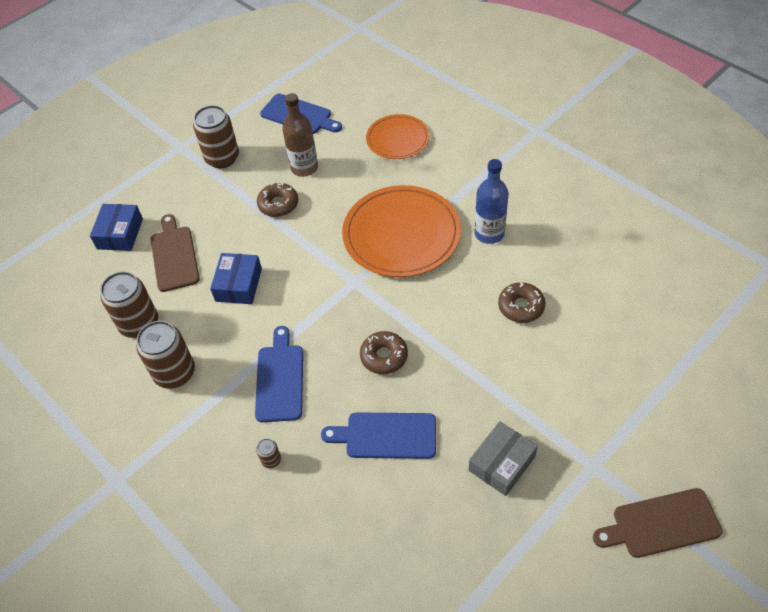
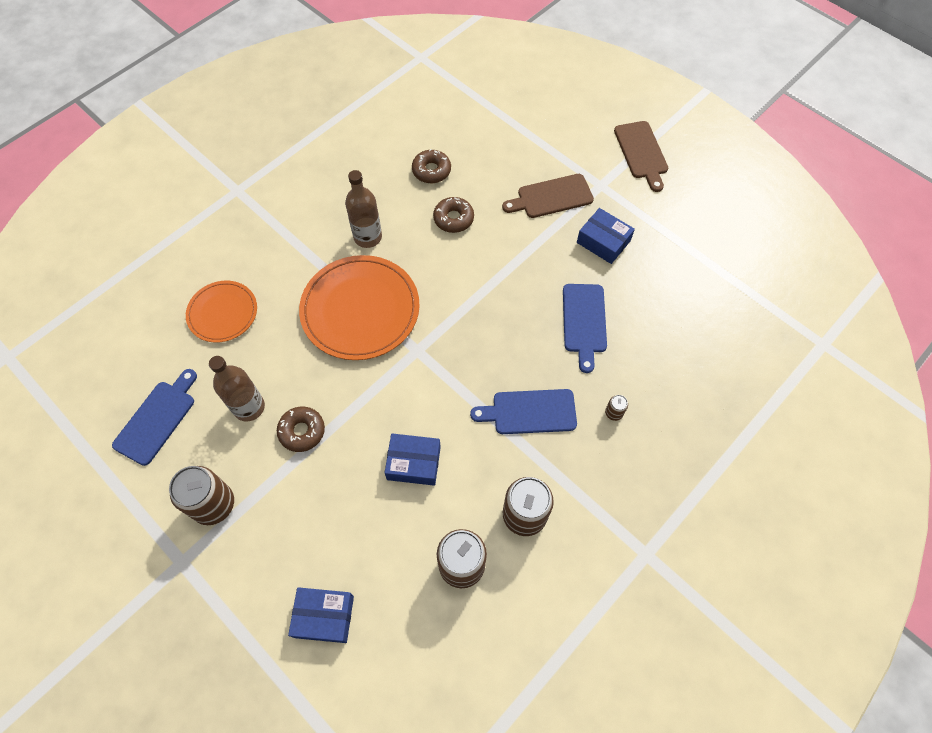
camera: 95 degrees left, 10 degrees up
brown cutting board [151,214,200,292] -> brown cutting board moved to [502,174,594,218]
brown donut [360,331,408,374] -> brown donut moved to [412,149,451,183]
grey box [469,421,538,496] -> blue box [577,208,635,264]
blue bottle [475,159,509,244] -> brown bottle [345,170,382,248]

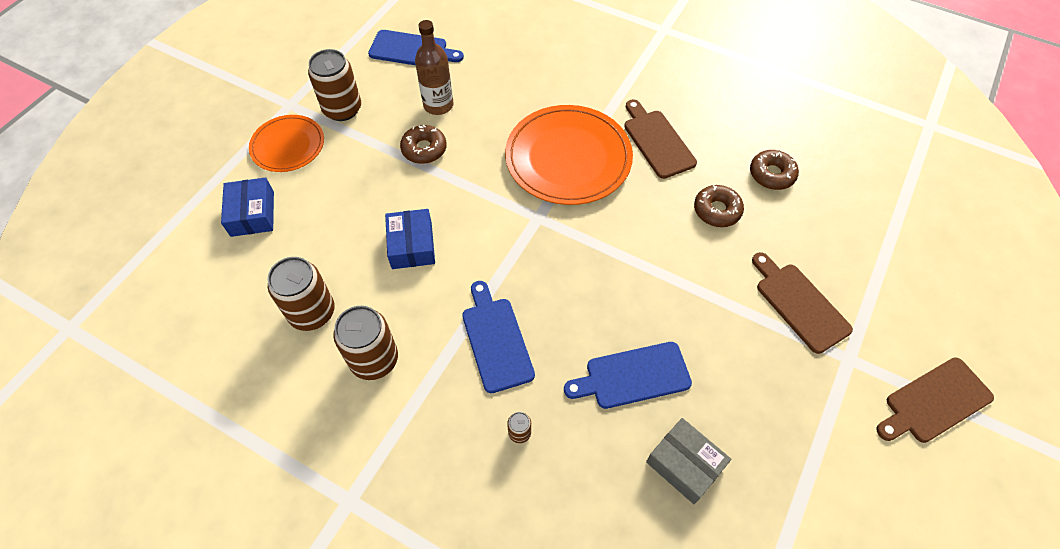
camera: 75 degrees right, 5 degrees down
orange plate [186,281,257,342] -> orange plate moved to [249,115,324,172]
brown bottle [345,170,382,248] -> brown cutting board [624,99,697,179]
blue box [577,208,635,264] -> none
none -> grey box [646,418,731,504]

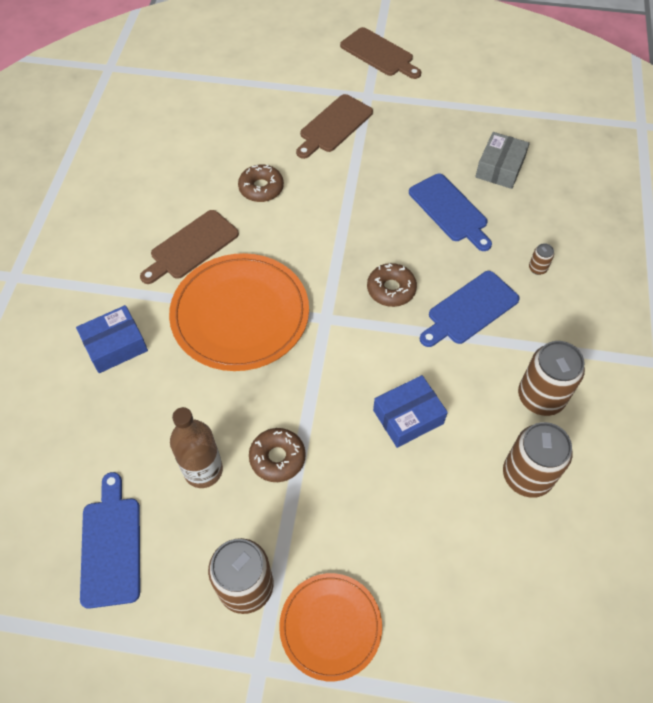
camera: 110 degrees left, 0 degrees up
blue box [221,177,274,237] -> blue box moved to [76,305,148,373]
brown donut [750,150,799,190] -> brown donut moved to [367,263,417,307]

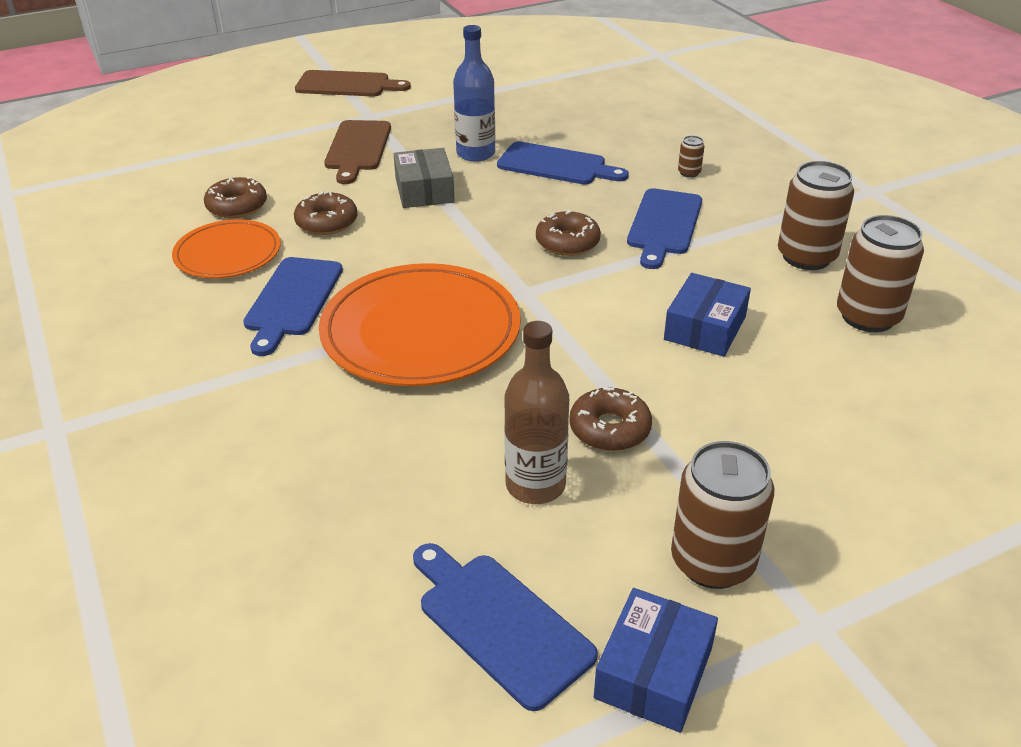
camera: 35 degrees left, 20 degrees down
blue box [76,305,148,373] -> blue box moved to [594,588,718,733]
brown cutting board [140,210,239,284] -> blue cutting board [243,257,343,356]
orange plate [279,573,382,681] -> orange plate moved to [172,220,281,278]
grey box [475,132,530,189] -> grey box moved to [394,148,455,208]
none -> brown donut [204,177,267,218]
none -> blue bottle [453,25,495,162]

